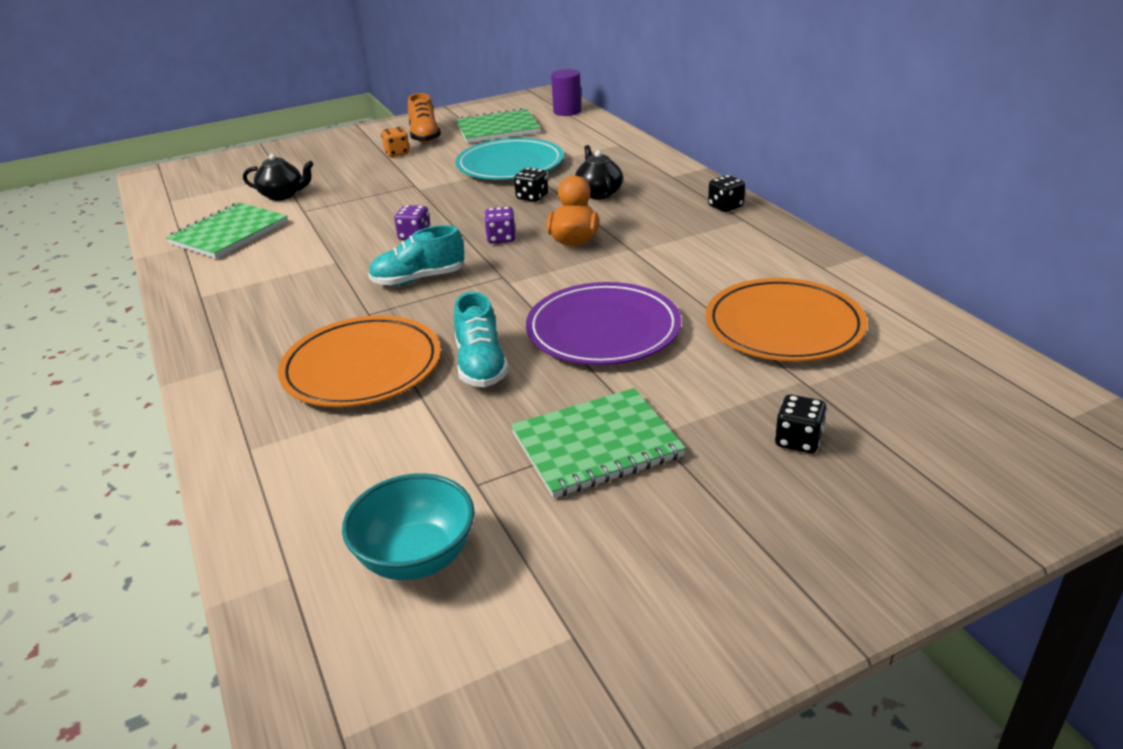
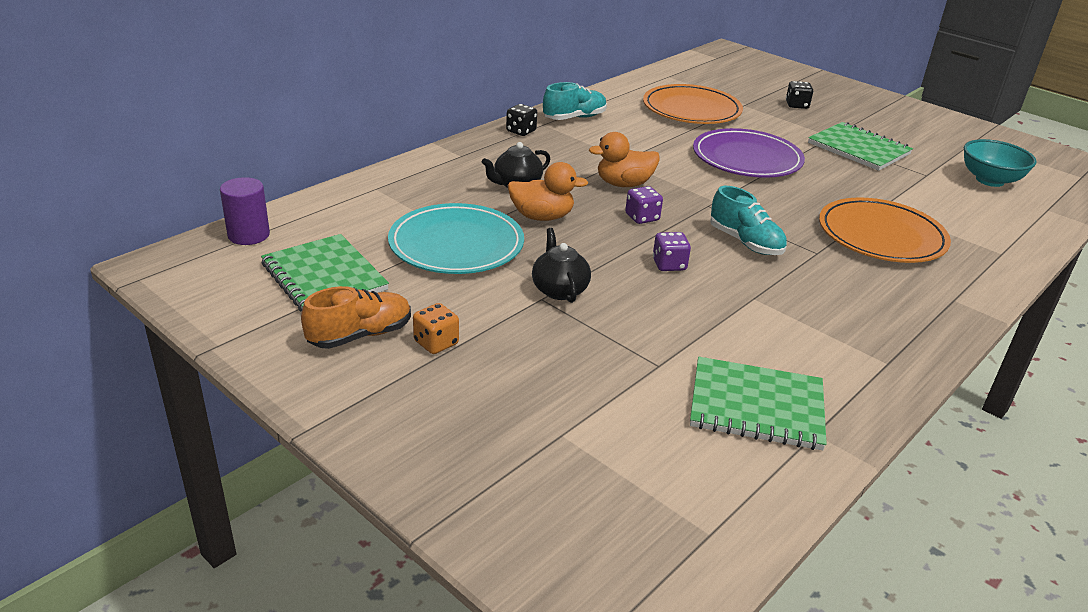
camera: 115 degrees left, 0 degrees up
black teapot [243,154,314,200] -> black teapot moved to [532,228,591,303]
turquoise shoe [454,292,509,387] -> turquoise shoe moved to [543,82,607,120]
black dice [514,167,548,202] -> orange duck [508,162,588,221]

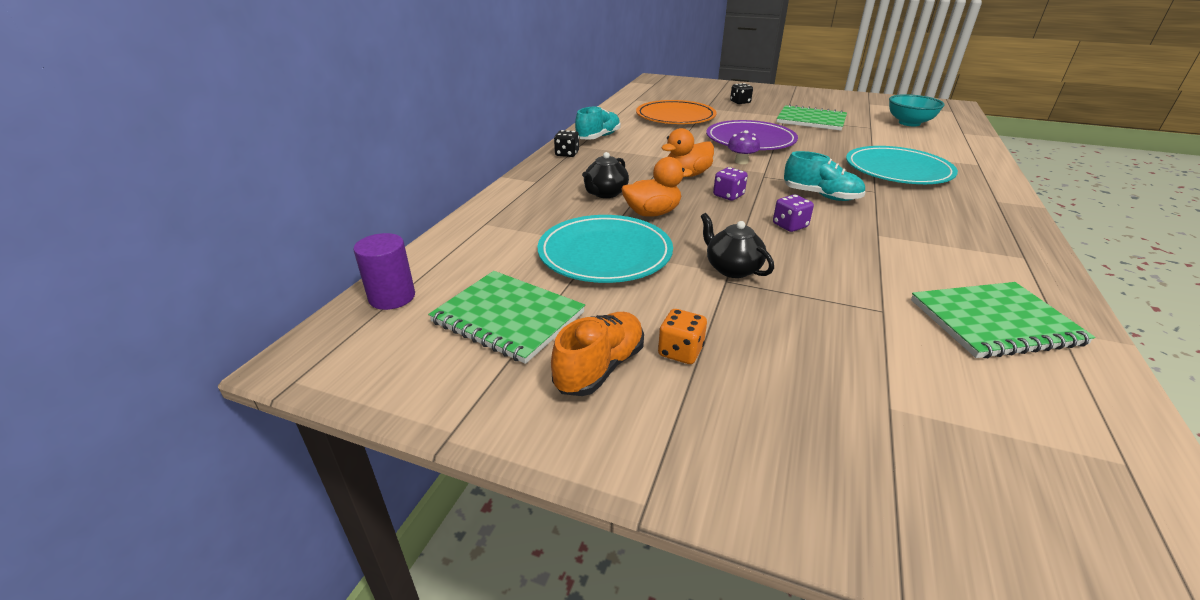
camera: 20 degrees left, 0 degrees up
orange plate [819,198,951,263] -> turquoise plate [846,146,958,184]
none -> purple mushroom [728,130,760,164]

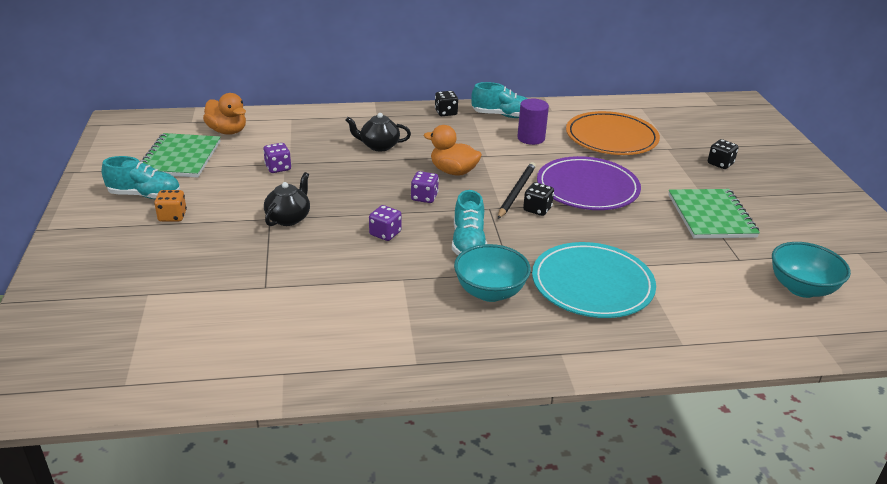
camera: 60 degrees right, 0 degrees up
purple cylinder [354,233,415,310] -> purple cylinder moved to [517,99,549,145]
turquoise plate [537,215,673,283] -> purple dice [263,143,291,173]
orange shoe [551,312,644,396] -> turquoise shoe [102,156,180,199]
orange duck [622,157,693,217] -> orange duck moved to [203,93,246,135]
purple mushroom [728,130,760,164] -> black pencil [498,162,536,219]
green notebook [911,282,1095,358] -> none
none -> turquoise bowl [454,244,531,302]
none -> black dice [523,182,554,216]

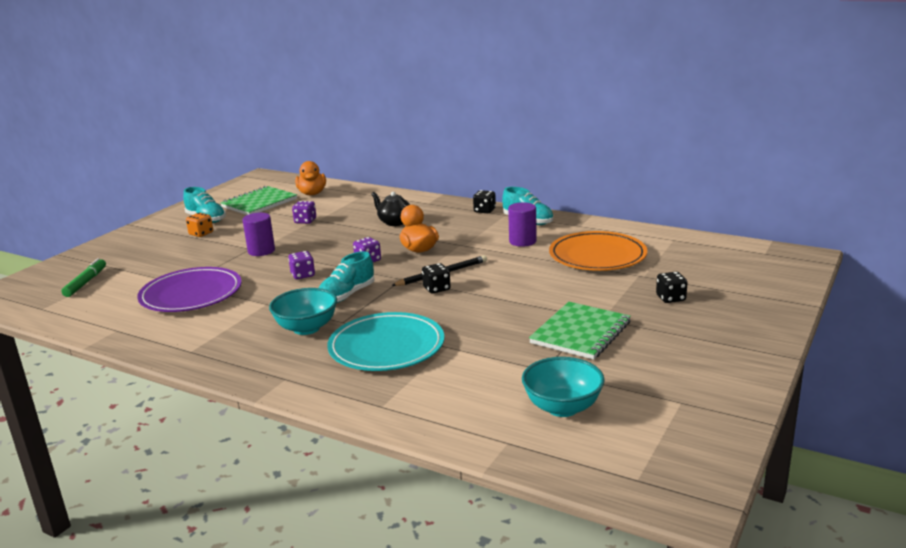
camera: 40 degrees right, 10 degrees down
black teapot [264,172,310,226] -> purple cylinder [243,213,275,256]
purple plate [537,156,641,210] -> purple plate moved to [137,267,242,312]
none -> green marker [61,258,106,297]

